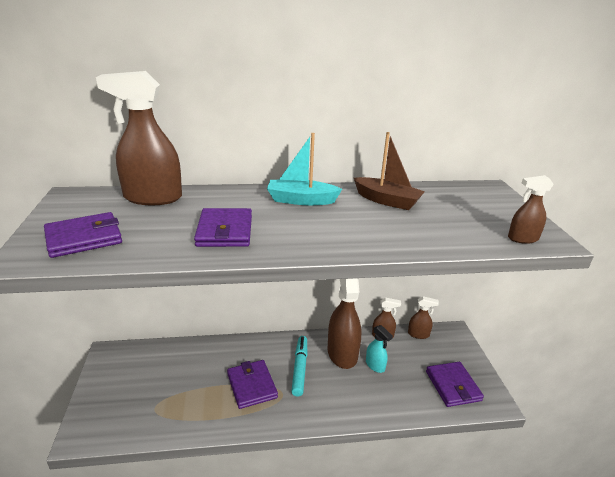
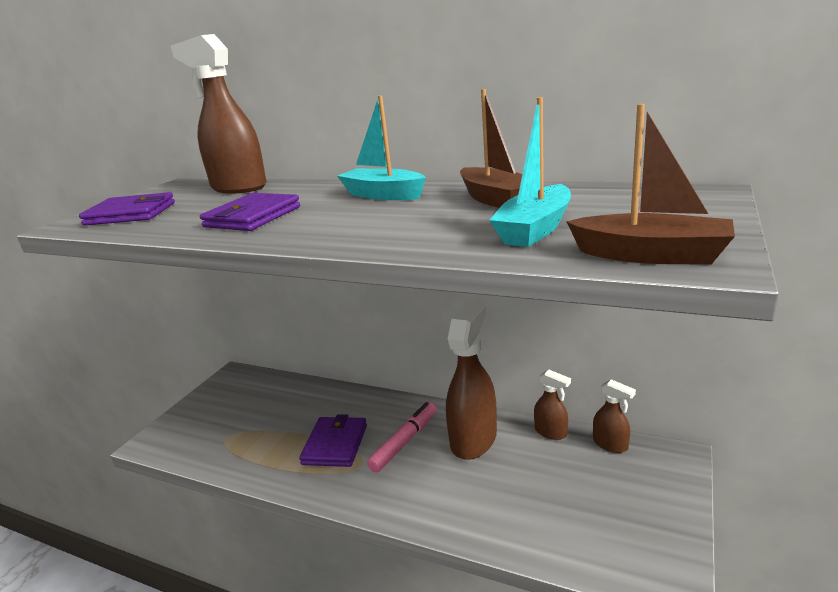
camera: 35 degrees right, 5 degrees down
turquoise marker [291,336,307,397] -> pink marker [367,402,437,473]
turquoise spray bottle [366,325,393,373] -> none
purple wallet [426,362,484,407] -> none
brown spray bottle [508,175,554,244] -> brown boat [566,104,735,265]
none -> turquoise boat [489,97,571,247]

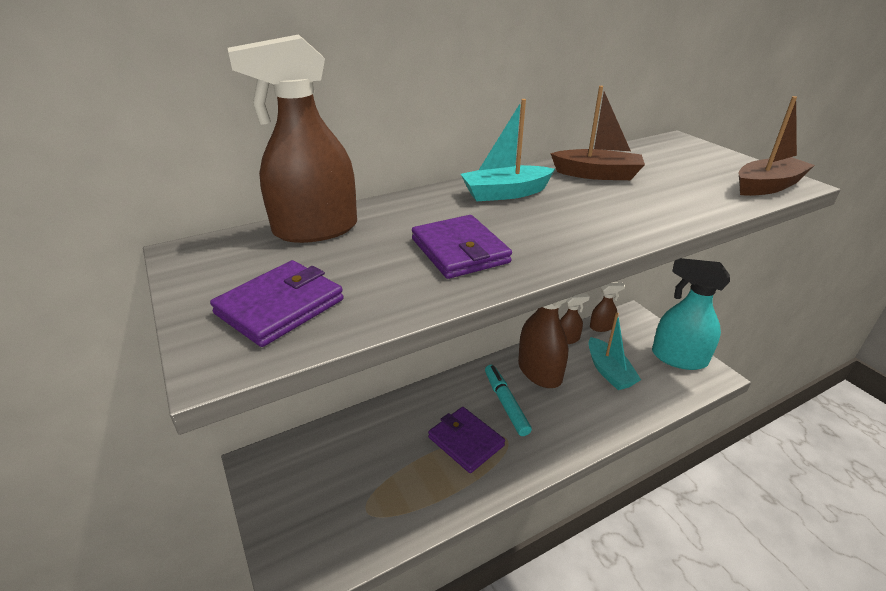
camera: 55 degrees left, 10 degrees up
pink marker [367,402,437,473] -> turquoise marker [485,365,532,436]
turquoise boat [489,97,571,247] -> turquoise boat moved to [589,313,641,390]
none -> turquoise spray bottle [652,258,730,370]

